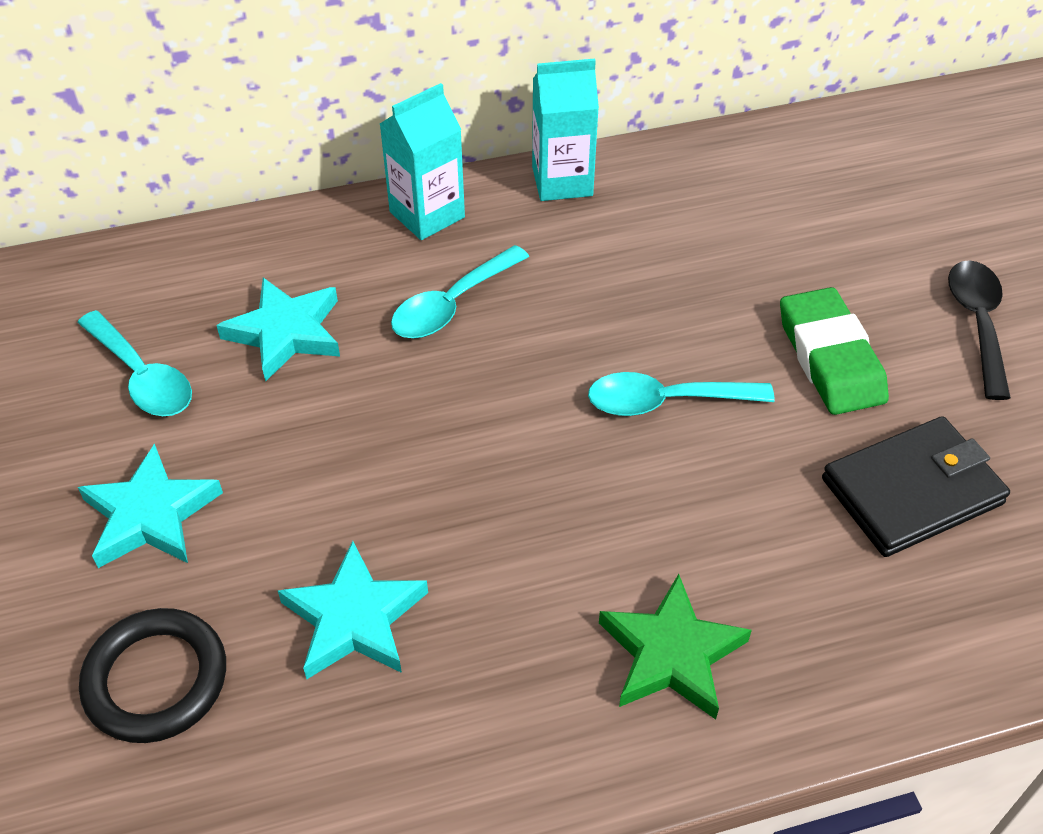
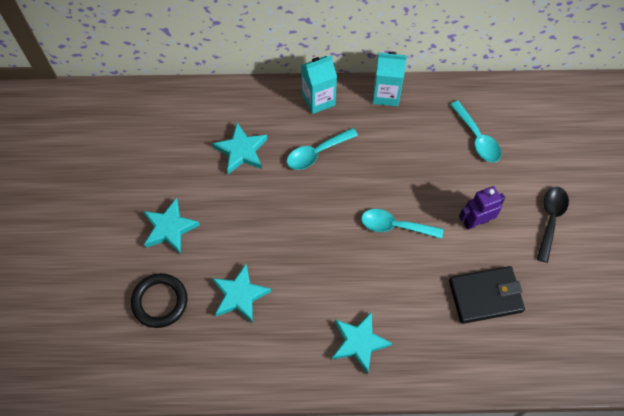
camera: 15 degrees right, 15 degrees up
turquoise spoon [77,310,192,416] -> turquoise spoon moved to [450,101,501,162]
green star [599,574,752,720] -> turquoise star [332,312,393,374]
green eraser [780,287,889,415] -> purple robot [459,186,505,230]

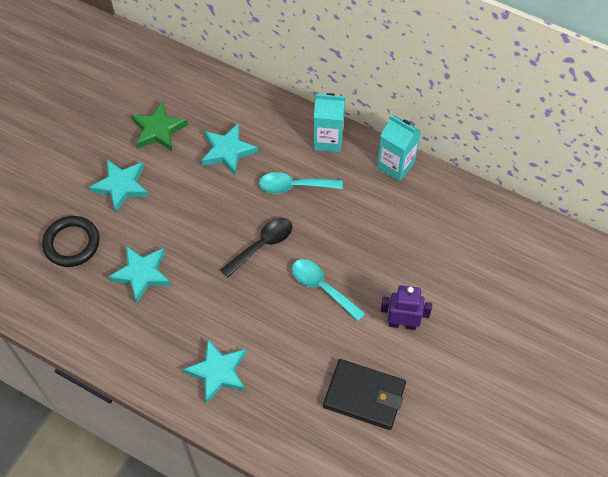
camera: 30 degrees right, 5 degrees down
turquoise spoon [450,101,501,162] -> none
black spoon [537,187,569,263] -> black spoon moved to [221,218,292,278]
none -> green star [131,101,188,151]

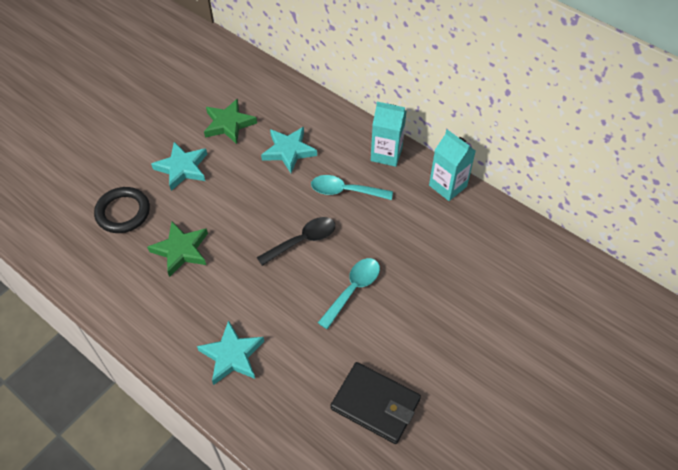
camera: 10 degrees right, 5 degrees down
turquoise star [108,246,171,303] -> green star [147,221,208,277]
turquoise spoon [291,259,365,321] -> turquoise spoon turned 75 degrees clockwise [318,258,380,329]
purple robot [381,285,432,330] -> none

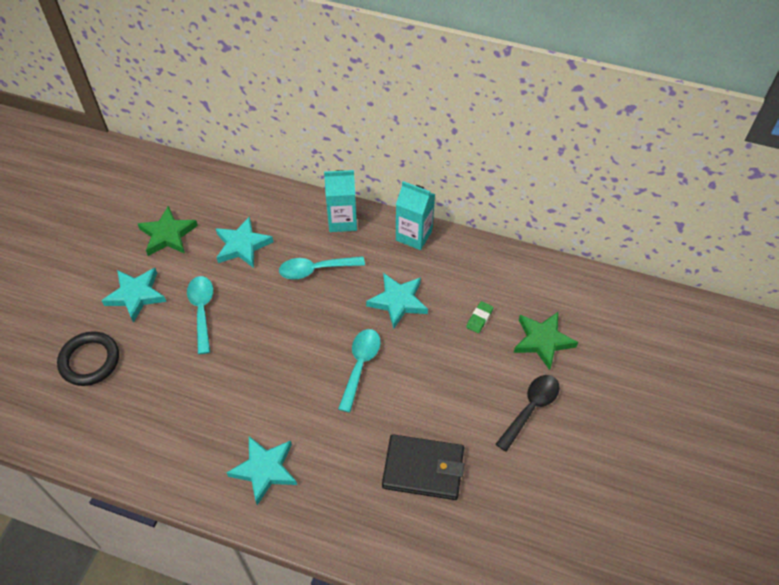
camera: 20 degrees left, 0 degrees up
green star [147,221,208,277] -> green star moved to [514,312,578,370]
black spoon [257,217,335,266] -> black spoon moved to [496,375,560,452]
none -> turquoise spoon [187,276,213,354]
none -> turquoise star [366,273,428,329]
none -> green eraser [466,301,494,333]

